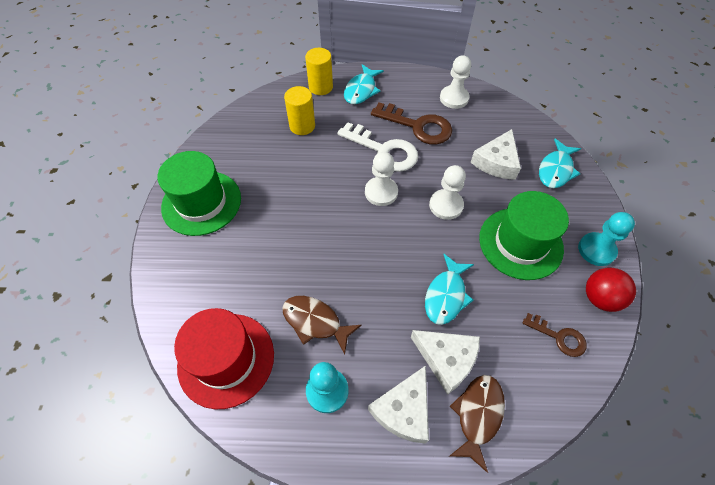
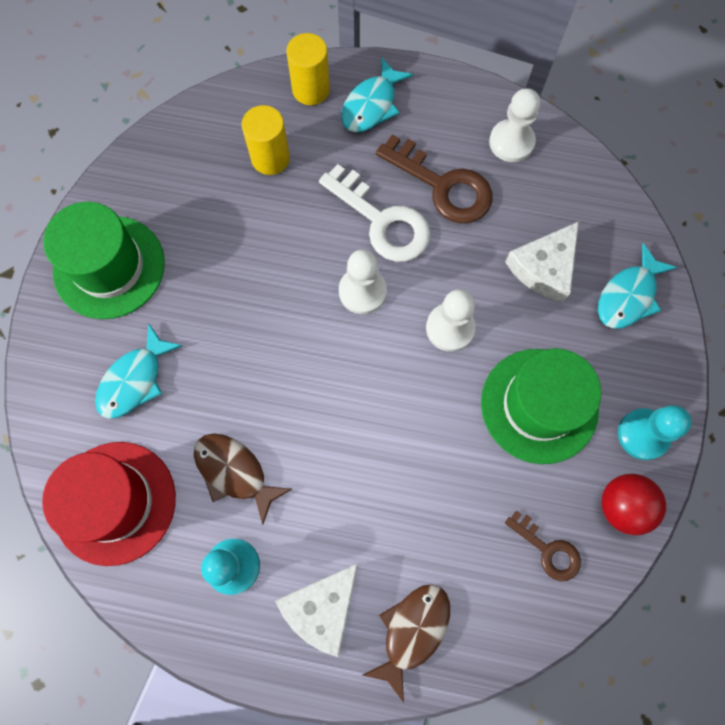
camera: 10 degrees right, 15 degrees up
white cheese [411,330,480,395] -> none
turquoise fish [425,254,474,325] -> turquoise fish moved to [95,323,183,419]

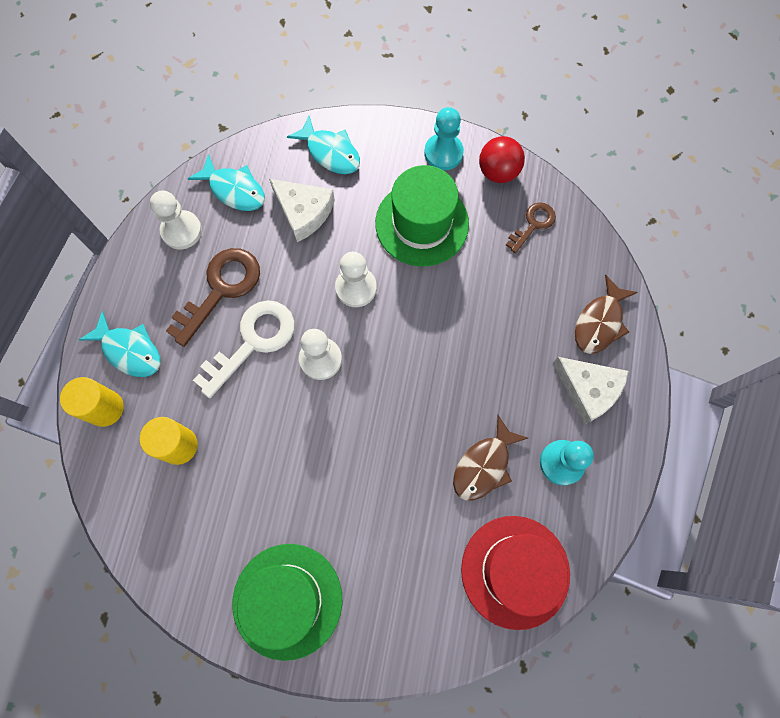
camera: 90 degrees left, 0 degrees up
turquoise fish [95,323,183,419] -> turquoise fish moved to [188,154,265,211]
brown fish [363,584,450,703] -> brown fish turned 90 degrees counterclockwise [575,275,638,354]

